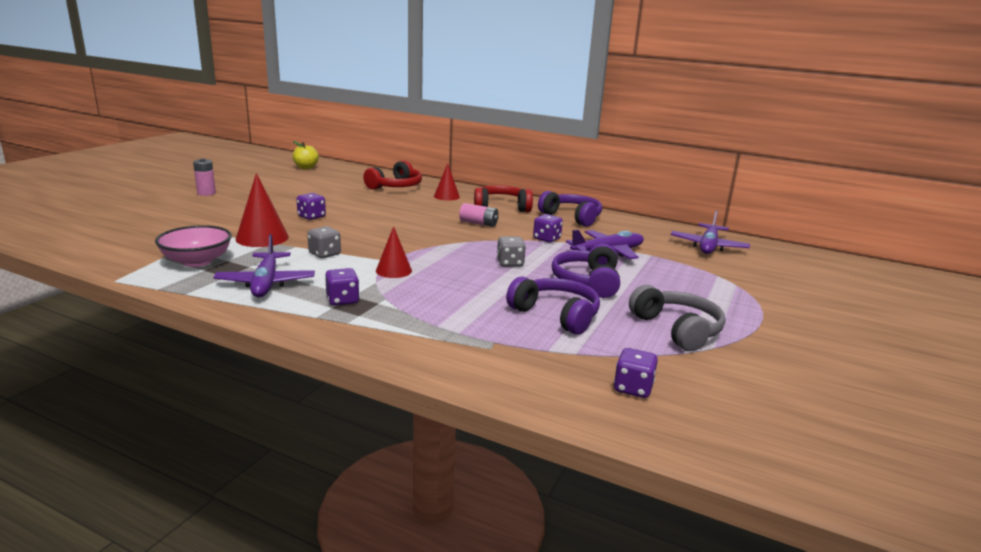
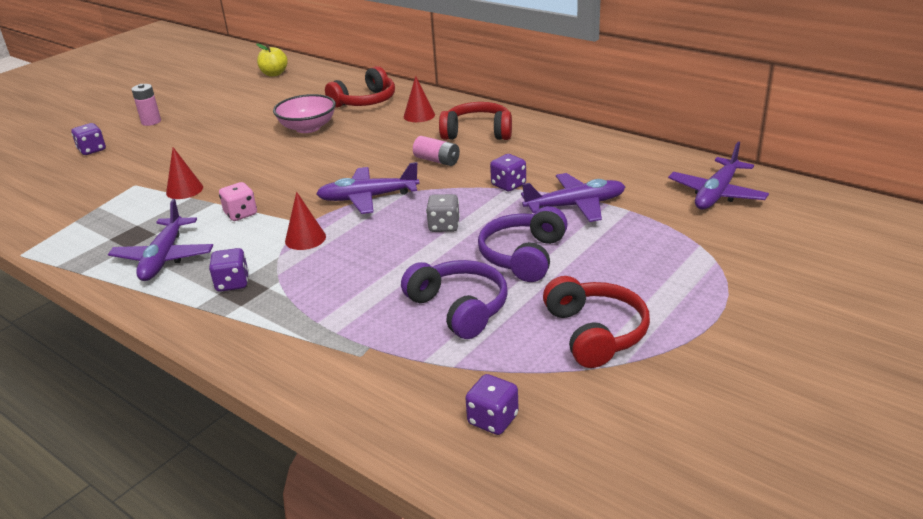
camera: 15 degrees right, 10 degrees up
pink bowl [155,225,232,267] -> pink bowl moved to [273,94,336,133]
red cone [236,173,289,247] -> red cone [166,147,203,199], size x0.65
purple dice [296,193,326,220] -> purple dice moved to [71,123,106,155]
grey dice [307,226,341,258] -> pink dice [219,182,257,221]
purple headphones [538,191,602,227] -> none
grey headphones [629,285,726,351] -> red headphones [543,276,650,368]
none -> purple plane [316,162,419,214]

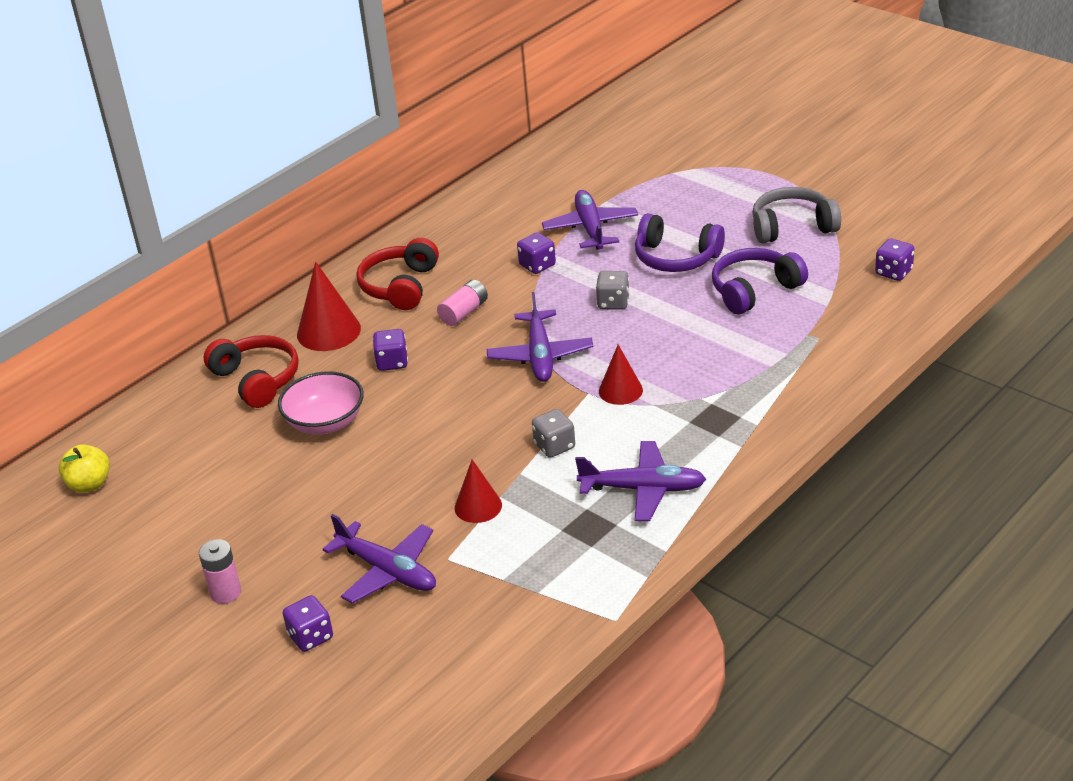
camera: 85 degrees left, 5 degrees up
purple dice [209,248,249,292] -> purple dice moved to [373,329,408,371]
pink dice [219,182,257,221] -> grey dice [532,409,575,458]
red cone [404,76,435,122] -> red cone [297,262,361,351], size x1.55
red headphones [543,276,650,368] -> grey headphones [752,187,841,243]
purple plane [668,142,769,210] -> purple plane moved to [323,514,436,603]

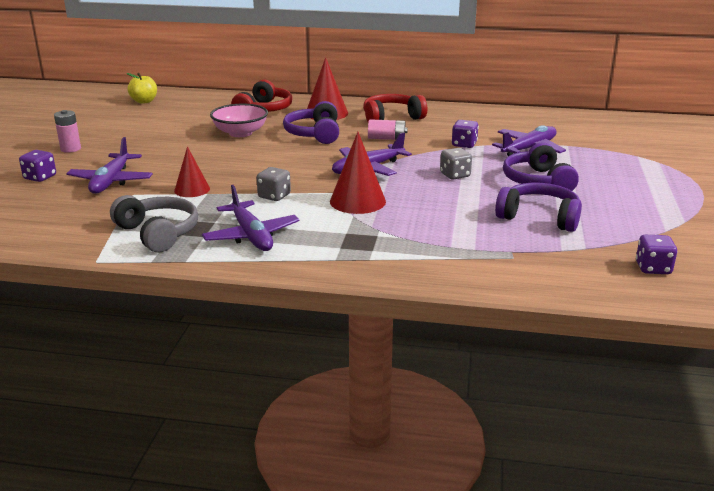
camera: 55 degrees right, 10 degrees down
purple dice [373,329,408,371] -> purple headphones [283,101,339,144]
red cone [599,345,643,405] -> red cone [330,132,386,214], size x1.55
grey headphones [752,187,841,243] -> grey headphones moved to [110,195,198,252]

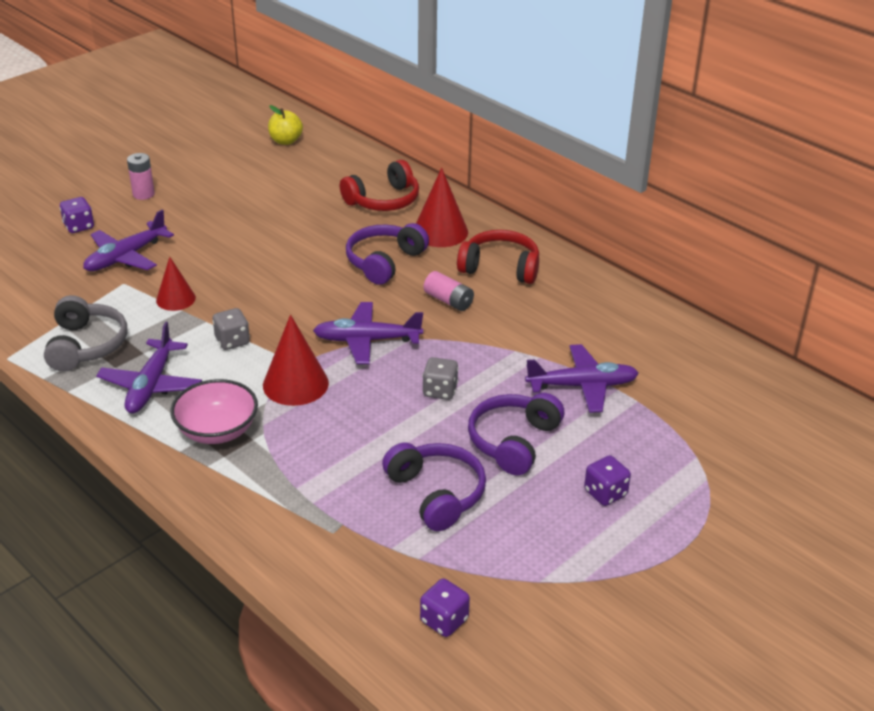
camera: 35 degrees right, 10 degrees up
pink bowl [210,104,268,137] -> pink bowl moved to [170,379,258,444]
purple dice [452,120,479,148] -> purple dice moved to [584,455,631,506]

